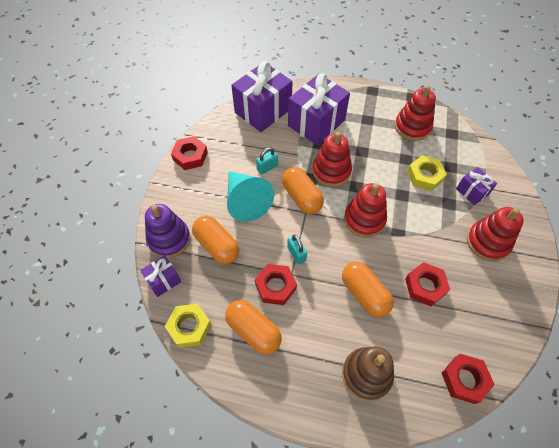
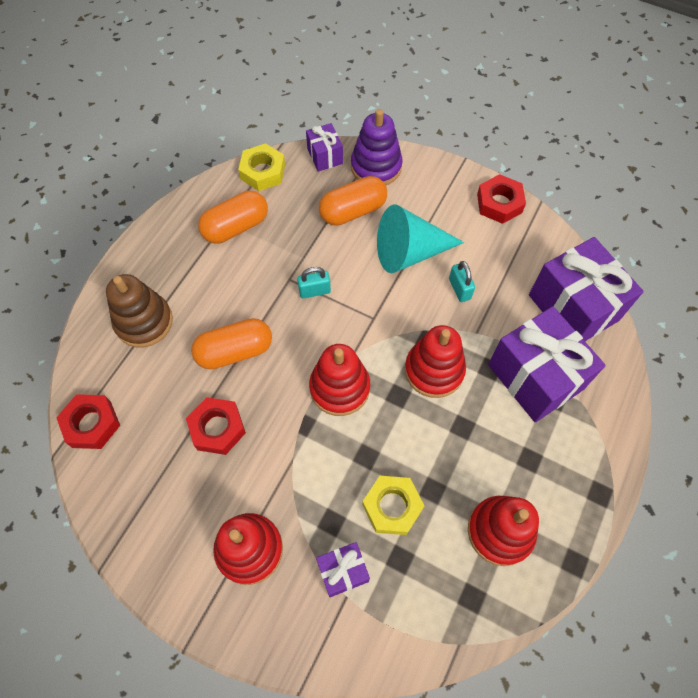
camera: 105 degrees right, 5 degrees up
red nut [255,264,297,305] -> none
orange capsule [282,167,324,214] -> none

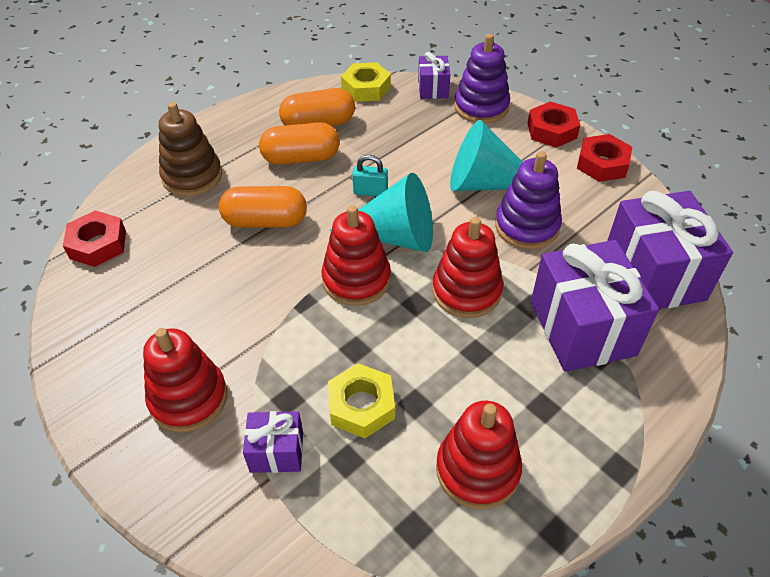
camera: 20 degrees right, 15 degrees down
red nut [186,397,246,455] -> red nut moved to [527,101,580,148]
orange capsule [319,176,387,226] -> orange capsule moved to [259,122,340,165]
turquoise padlock [449,261,475,302] -> purple stacking toy [495,151,562,250]
none -> turquoise cone [329,173,433,252]

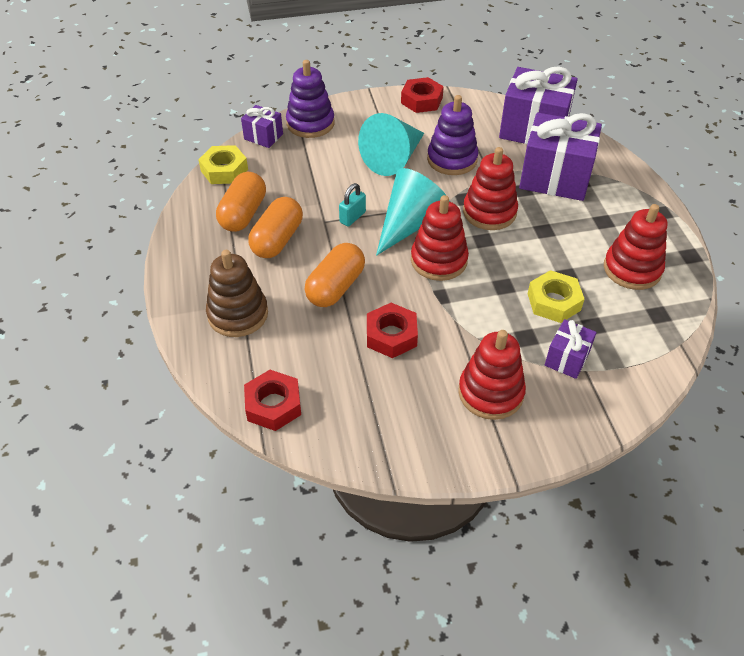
camera: 60 degrees left, 0 degrees up
red nut [527,101,580,148] -> red nut moved to [367,303,418,358]

